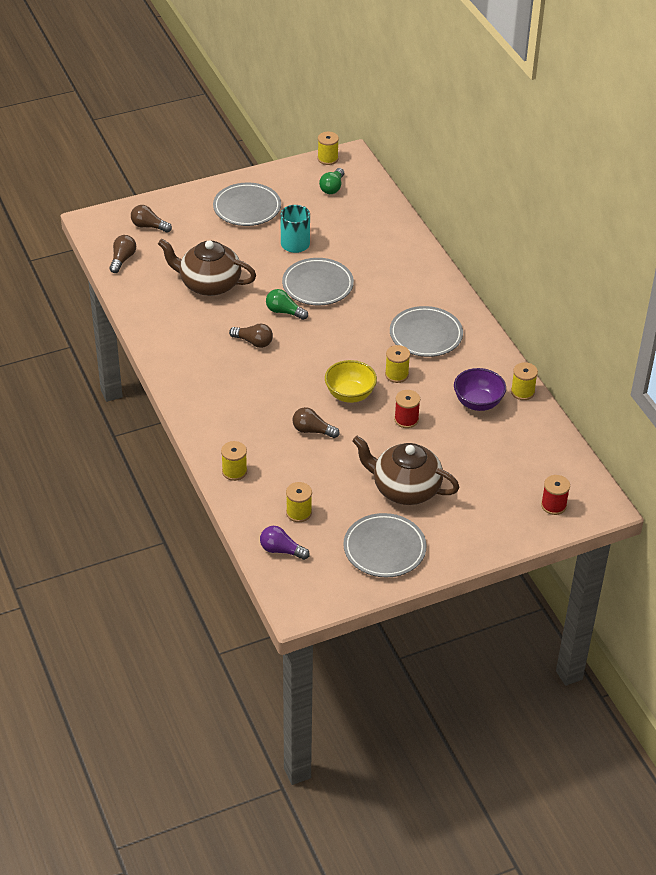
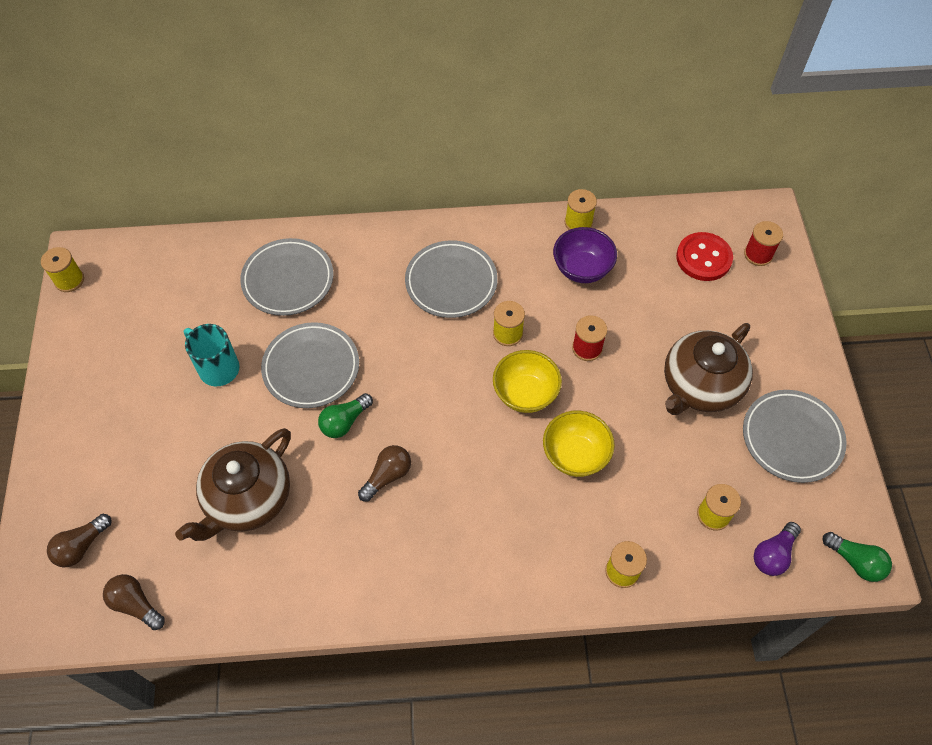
camera: 70 degrees left, 15 degrees up
grey plate [213,182,281,226] -> grey plate moved to [240,238,333,316]
brown light bulb [293,407,340,438] -> yellow bowl [543,411,615,477]
green light bulb [319,168,344,194] -> green light bulb moved to [823,532,892,582]
none -> red button [676,232,733,281]

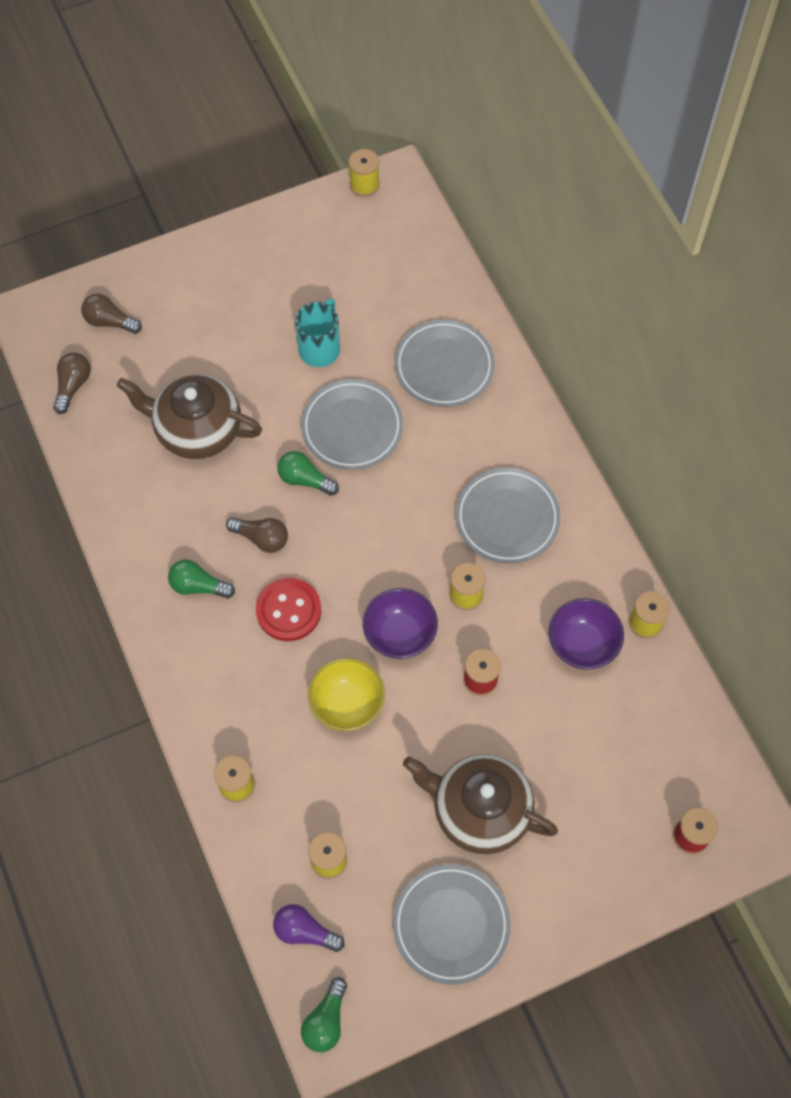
camera: 70 degrees right, 5 degrees up
yellow bowl [493,350,562,413] -> purple bowl [363,588,438,659]
red button [676,232,733,281] -> red button moved to [256,578,321,641]
none -> green light bulb [168,560,235,599]

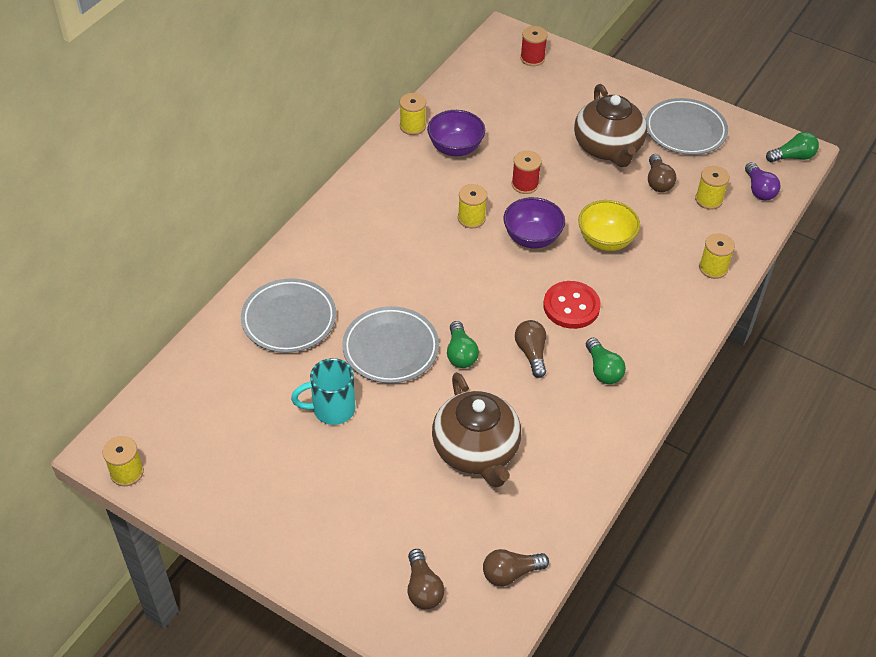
camera: 125 degrees left, 15 degrees down
grey plate [455,468,561,564] -> none
none -> brown light bulb [648,154,676,192]

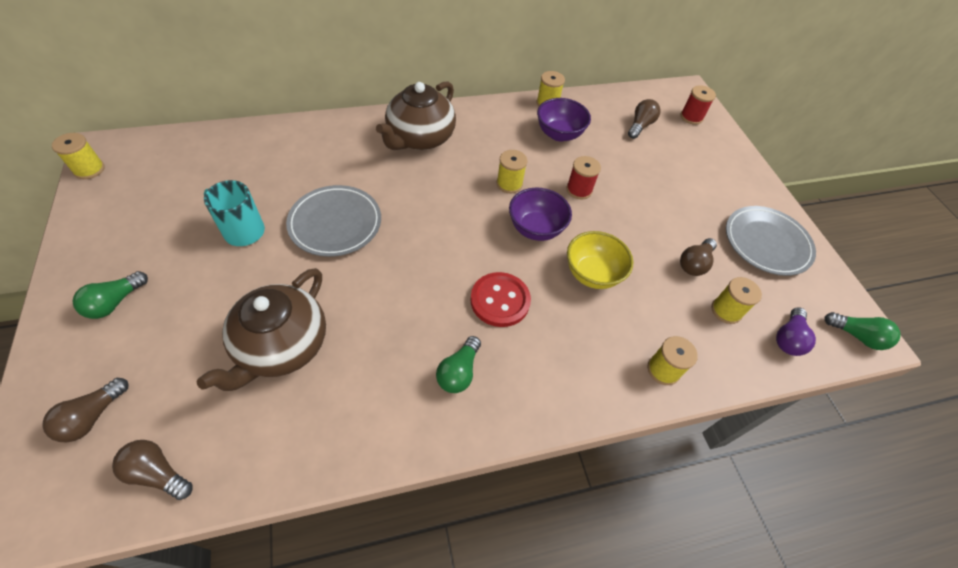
camera: 40 degrees right, 5 degrees up
grey plate [241,278,336,353] -> none
green light bulb [447,321,479,368] -> green light bulb moved to [73,271,148,319]
brown light bulb [515,320,546,378] -> brown light bulb moved to [628,99,661,139]
brown teapot [574,84,647,167] -> brown teapot moved to [376,81,456,150]

